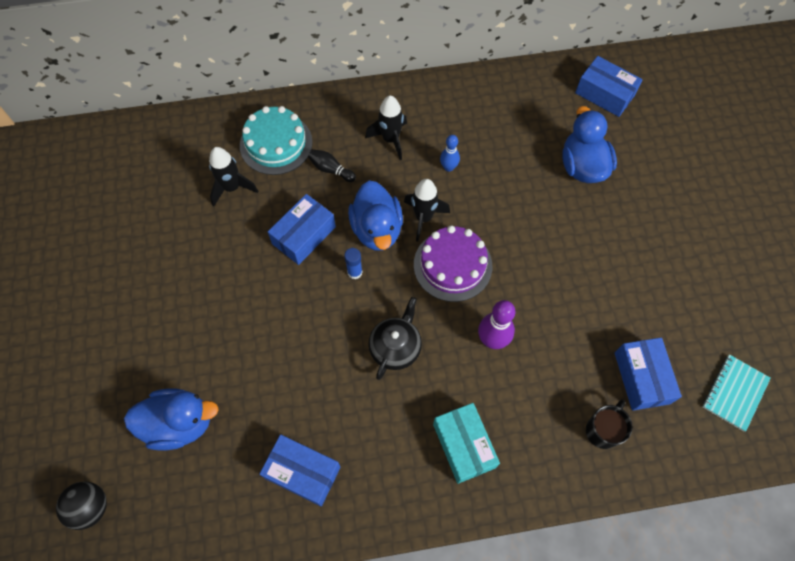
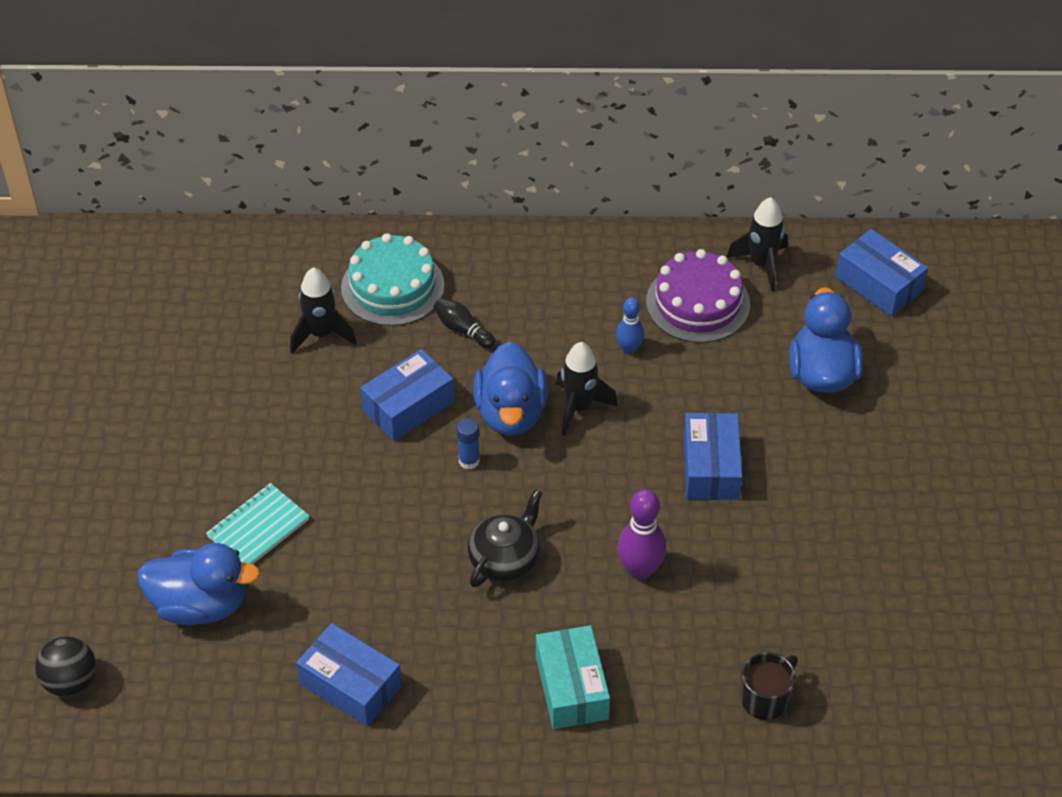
camera: 10 degrees right, 15 degrees down
black rocket [365,96,407,160] -> black rocket moved to [727,197,788,292]
purple cake [414,226,492,302] -> purple cake moved to [646,249,750,343]
blue box [615,338,682,411] -> blue box moved to [684,413,742,500]
turquoise notebook [703,354,771,432] -> turquoise notebook moved to [206,483,310,564]

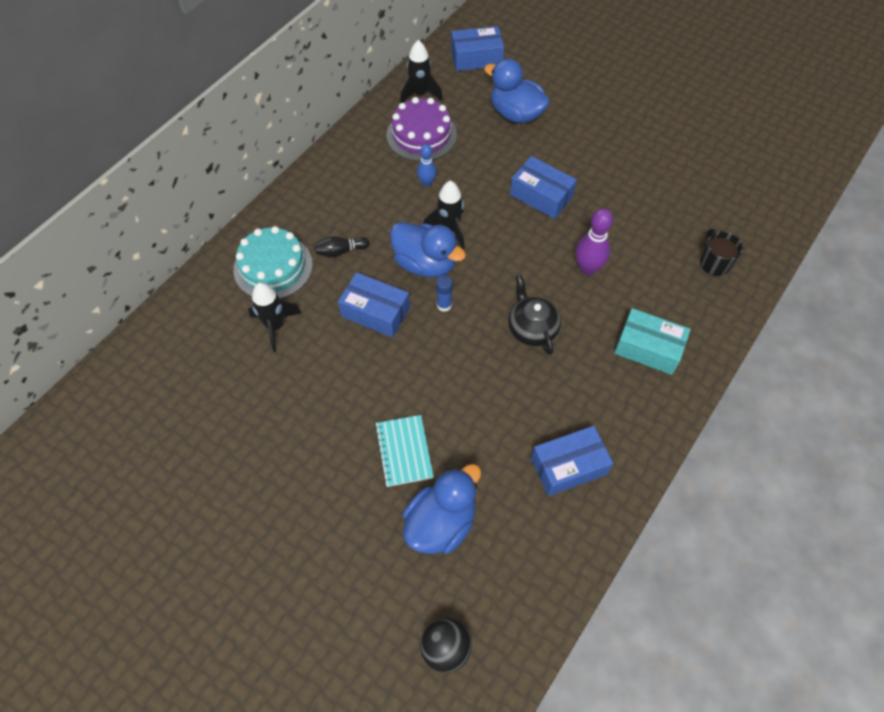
camera: 55 degrees left, 10 degrees up
blue box [360,349,454,441] -> blue box turned 60 degrees counterclockwise [338,272,410,337]

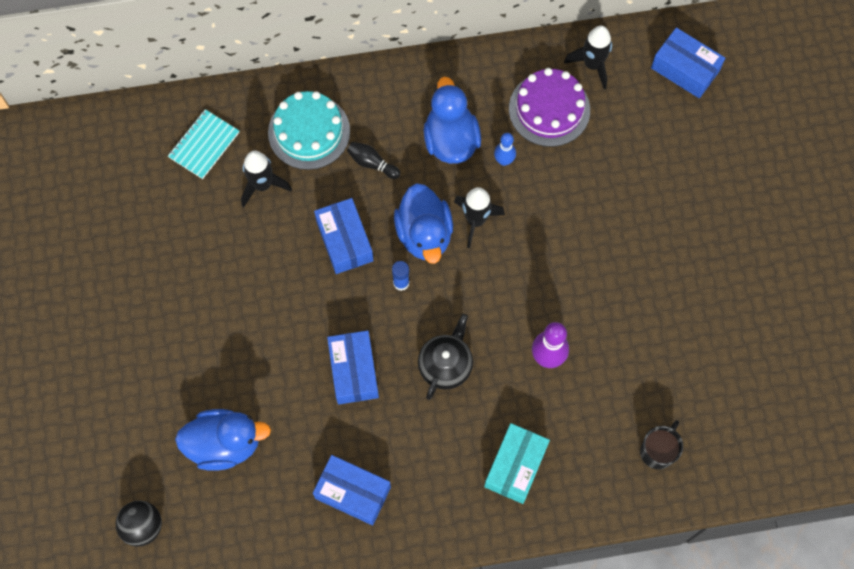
camera: 45 degrees right, 10 degrees up
turquoise notebook [375,415,434,487] -> turquoise notebook moved to [168,109,239,179]
blue duck [484,59,550,124] -> blue duck moved to [423,77,481,164]
blue box [510,156,577,219] -> blue box moved to [327,330,379,405]
turquoise box [614,308,691,375] -> turquoise box turned 45 degrees clockwise [484,423,550,504]

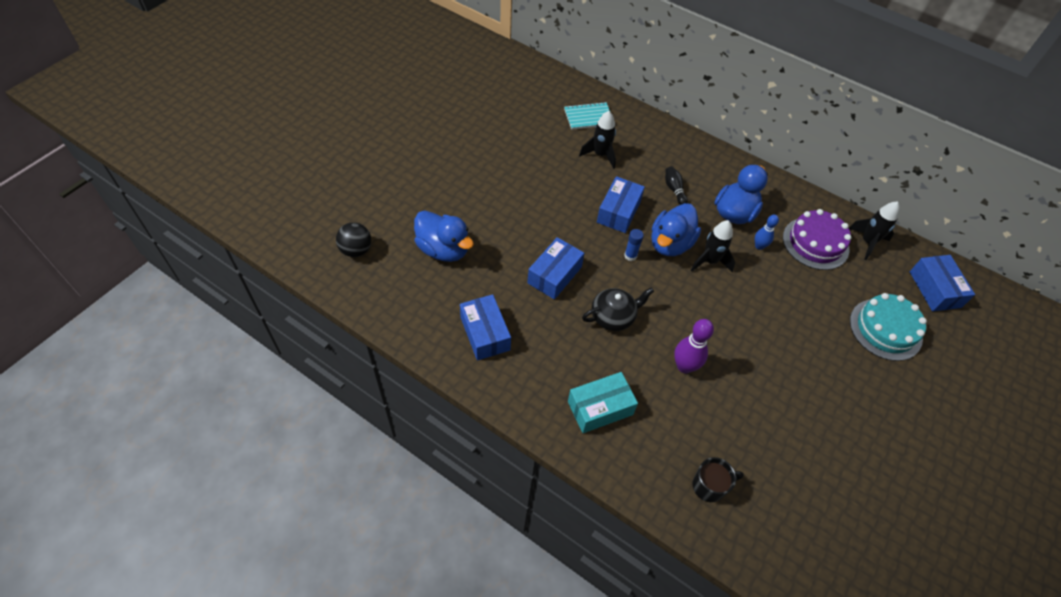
camera: 40 degrees right, 15 degrees down
turquoise cake [268,91,350,170] -> turquoise cake moved to [850,293,927,361]

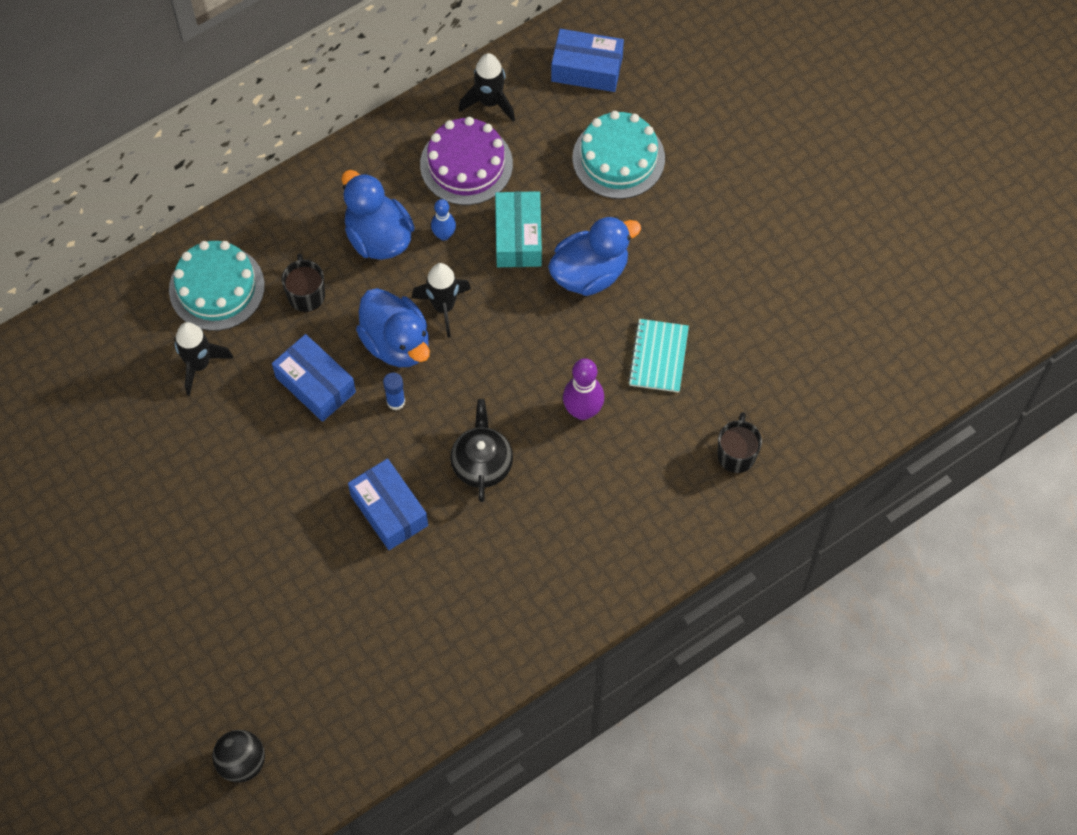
camera: 65 degrees left, 10 degrees up
blue duck [414,211,474,262] -> blue duck moved to [548,216,641,296]
blue box [460,294,511,361] -> none
turquoise notebook [564,102,610,130] -> turquoise notebook moved to [628,319,689,393]
turquoise box [568,372,638,433] -> turquoise box moved to [495,191,542,267]
black bowling pin [665,166,688,205] -> black mug [282,254,325,312]
none -> turquoise cake [169,241,265,331]

